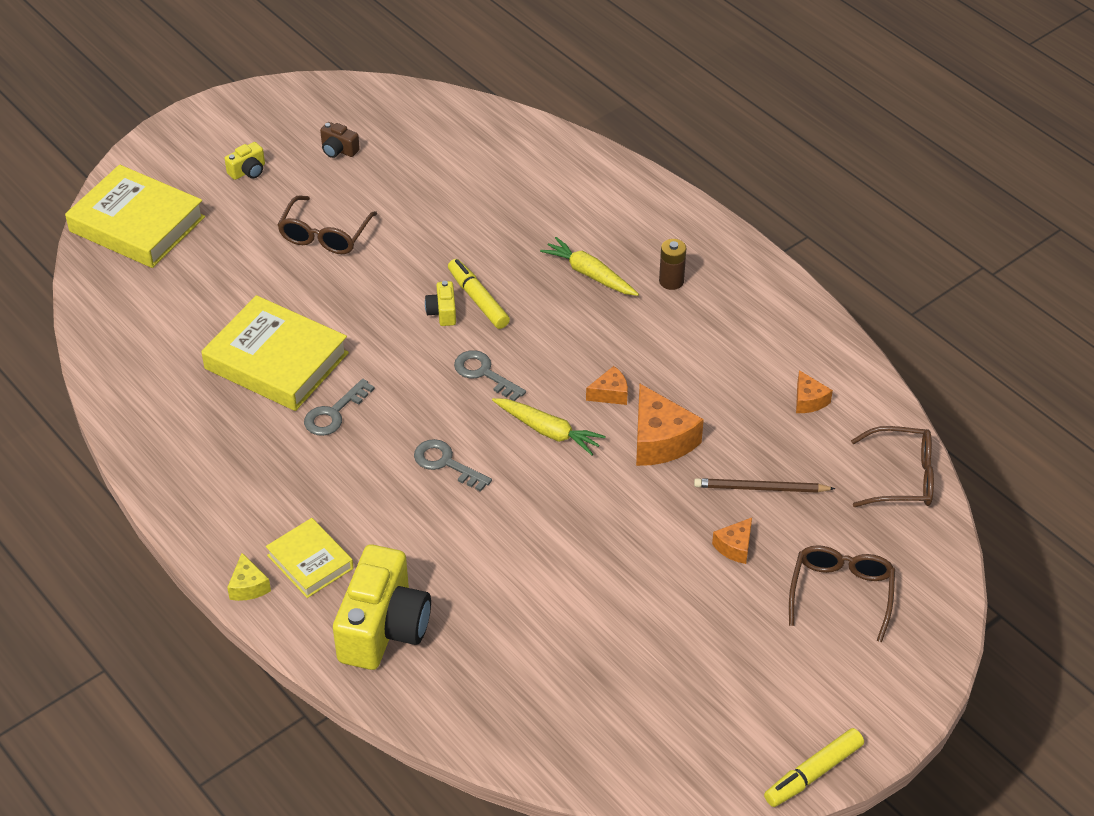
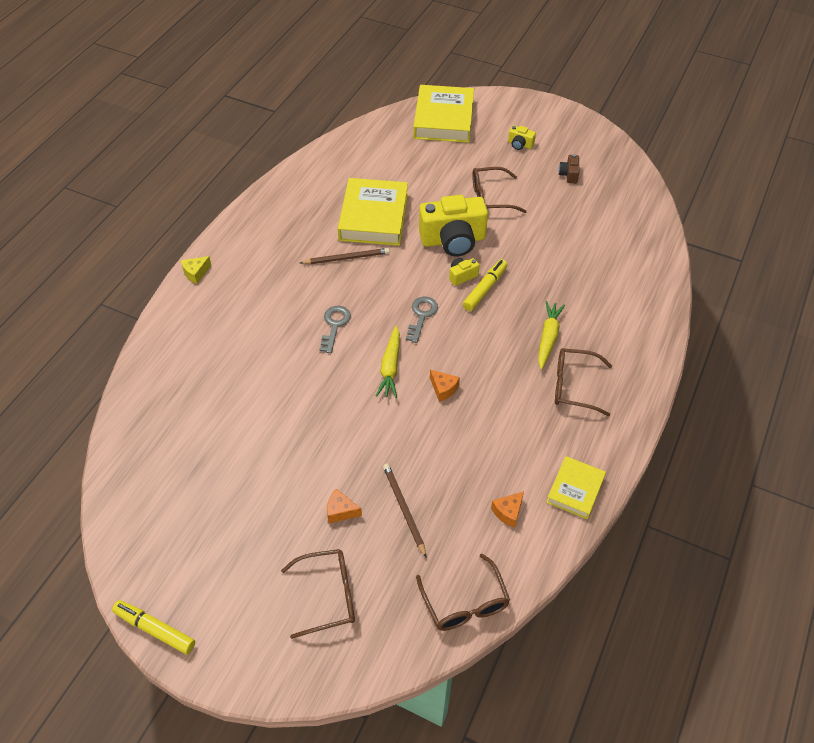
camera: 65 degrees right, 5 degrees up
yellow book [266,518,354,598] -> yellow book moved to [546,456,606,519]
grey key [304,379,375,436] -> brown pencil [300,248,390,264]
yellow camera [333,545,431,670] -> yellow camera moved to [419,195,488,256]
orange cheese [636,384,704,466] -> none
brown battery [659,239,686,290] -> brown glasses [555,348,612,416]

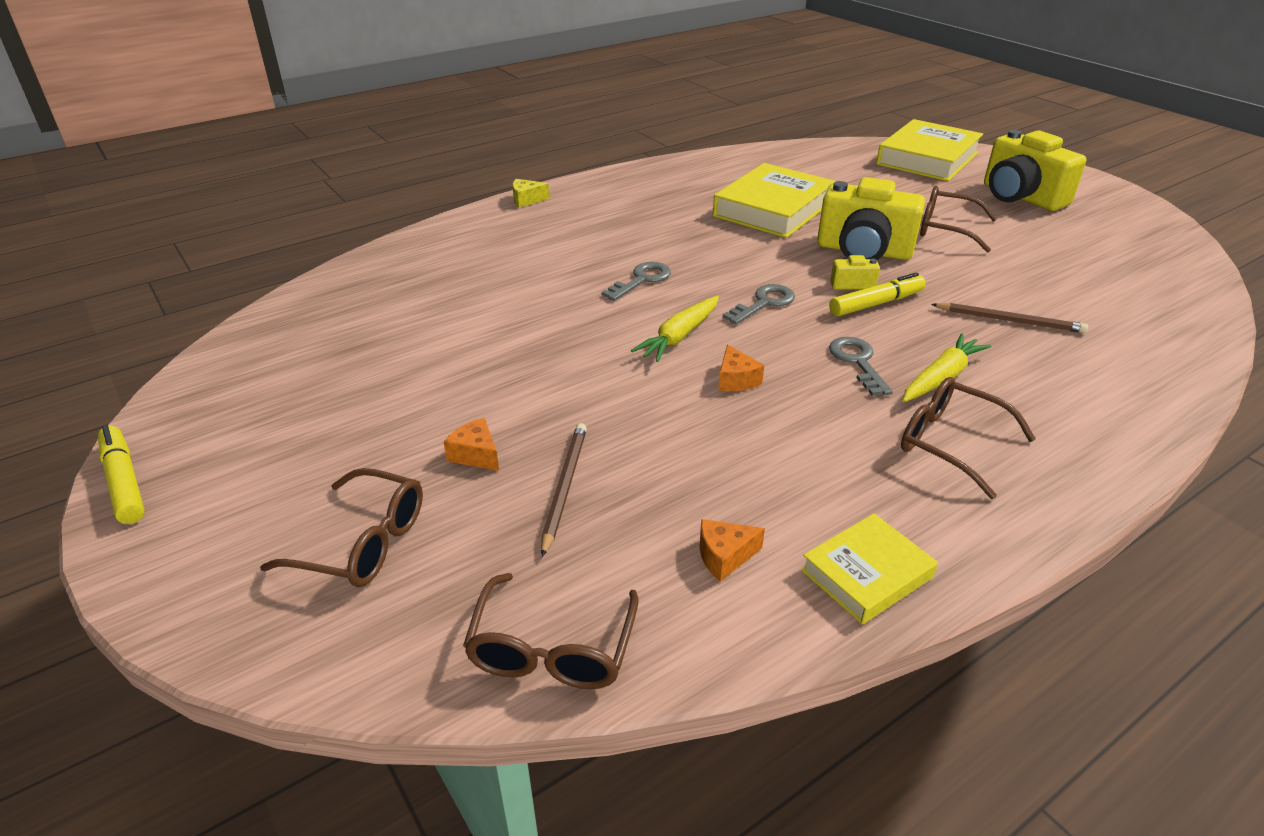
camera: 30 degrees right, 15 degrees down
brown pencil [300,248,390,264] -> brown pencil moved to [931,303,1088,333]
yellow camera [508,125,536,150] -> yellow camera [984,130,1086,211], size x2.31
brown camera [559,154,579,184] -> none
none -> grey key [829,337,893,396]

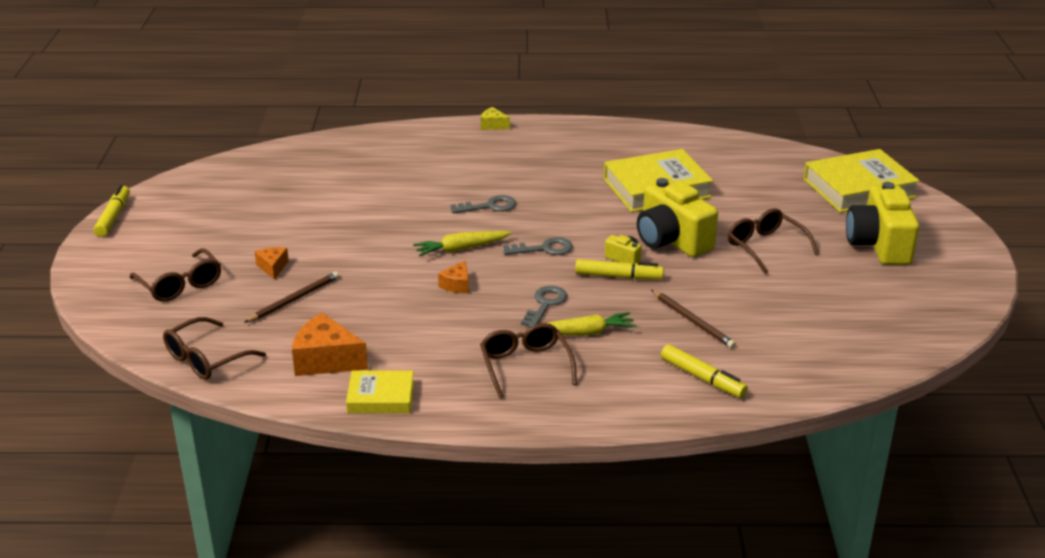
camera: 35 degrees right, 5 degrees down
orange cheese [699,519,765,582] -> orange cheese [292,313,368,376], size x1.86
none -> yellow marker [661,344,748,398]

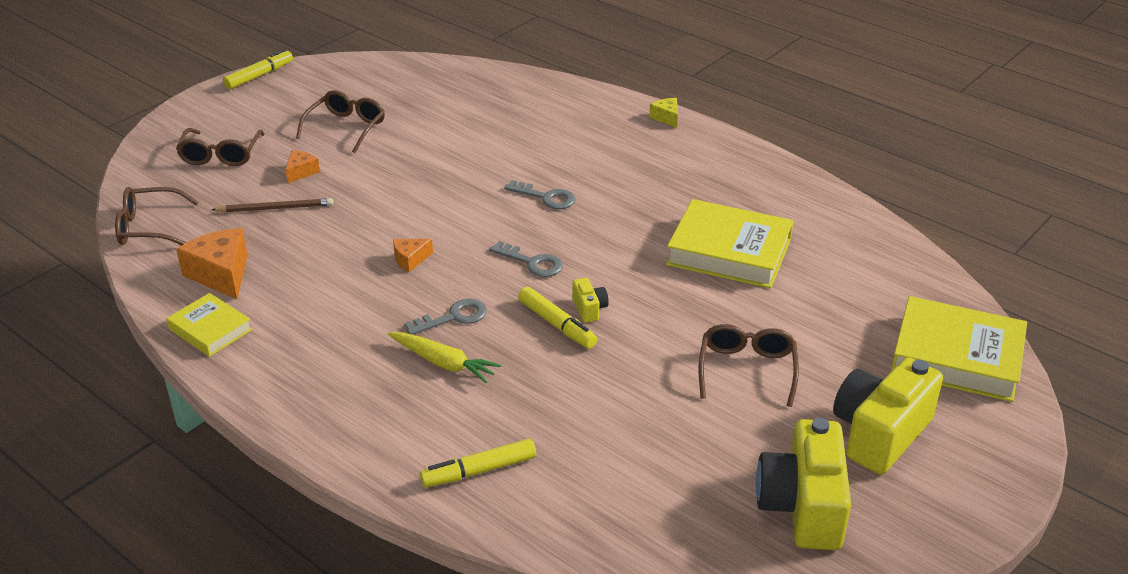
camera: 40 degrees right, 5 degrees up
yellow carrot [413,231,512,256] -> none
brown glasses [480,323,577,398] -> brown glasses moved to [296,90,385,153]
yellow camera [637,178,718,257] -> yellow camera moved to [756,418,851,550]
brown pencil [651,290,736,348] -> none
yellow marker [661,344,748,398] -> yellow marker turned 75 degrees clockwise [420,439,536,487]

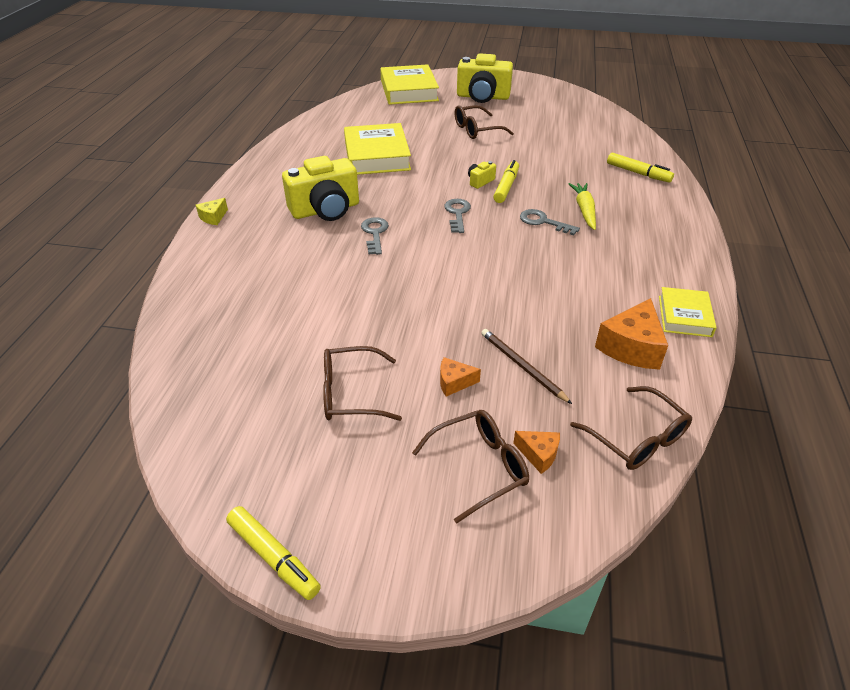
camera: 120 degrees left, 5 degrees up
yellow marker [223,49,293,89] -> yellow marker turned 150 degrees counterclockwise [226,506,321,600]
orange cheese [393,239,433,272] -> orange cheese moved to [513,431,560,474]
yellow camera [756,418,851,550] -> yellow camera moved to [282,156,359,221]

